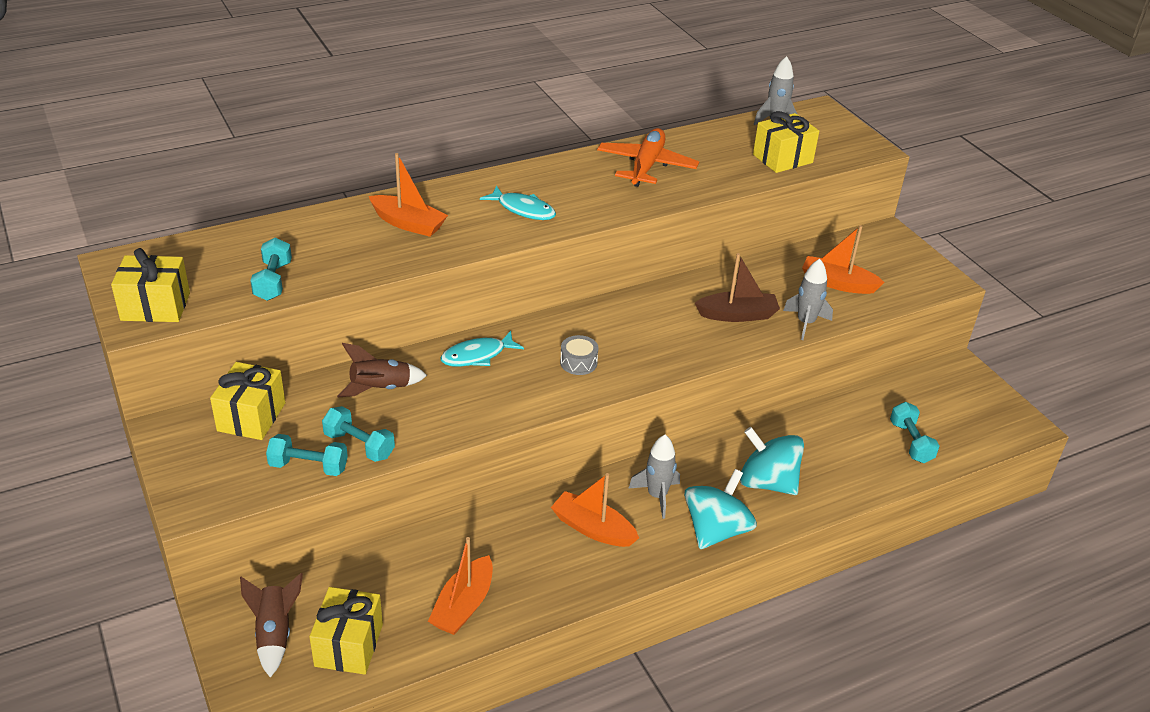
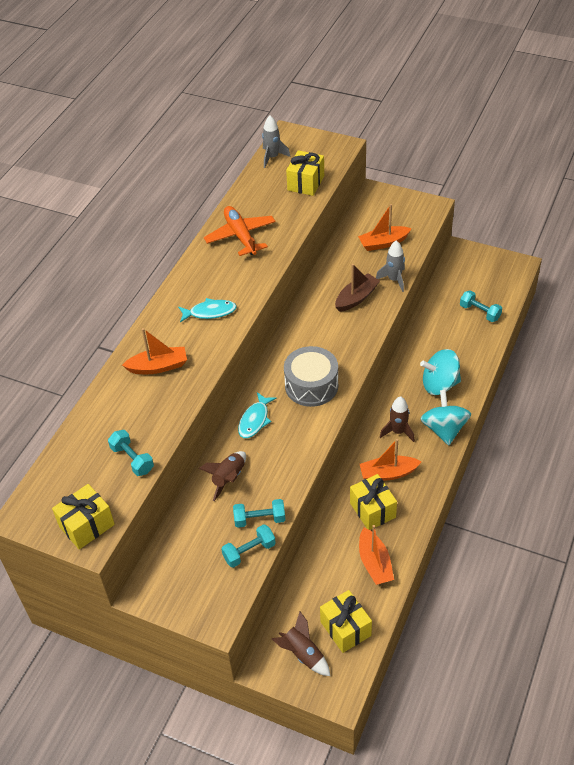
camera: 35 degrees left, 10 degrees up
yellow gift [210,362,285,440] -> yellow gift moved to [350,474,397,530]
grey drum [560,335,599,375] -> grey drum [284,346,338,407], size x2.09
grey rocket [628,435,680,519] -> brown rocket [380,396,415,442]

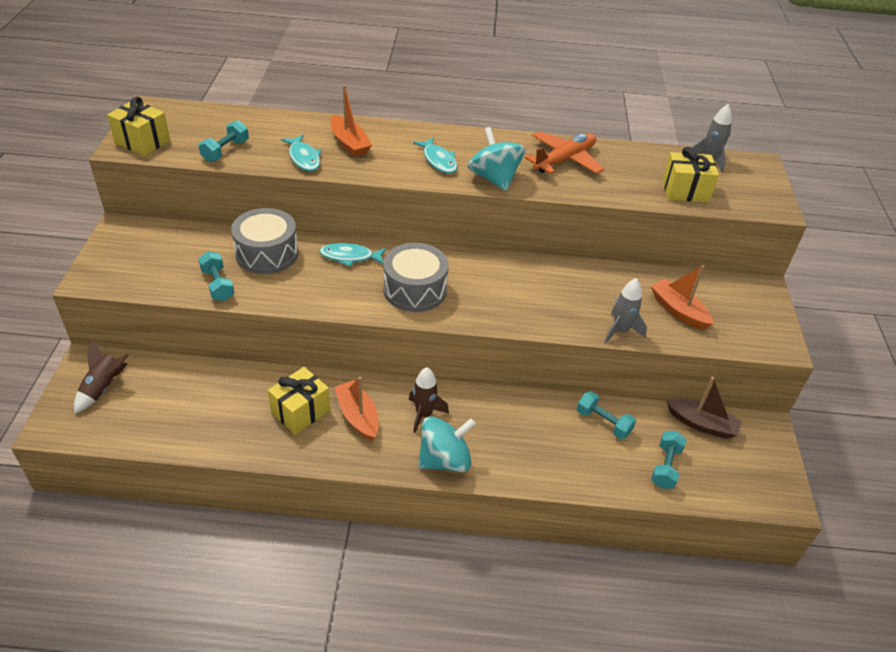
camera: 65 degrees right, 5 degrees down
brown rocket [199,451,246,501] -> grey drum [231,208,298,274]
turquoise dumbbell [221,524,276,568] -> turquoise dumbbell moved to [577,391,636,439]
yellow gift [320,590,372,653] -> none
brown boat [335,264,380,312] -> brown boat moved to [666,377,742,439]
orange boat [359,525,394,585] -> none
turquoise spinning top [420,349,461,395] -> turquoise spinning top moved to [468,127,525,191]
none -> turquoise fish [281,135,321,171]

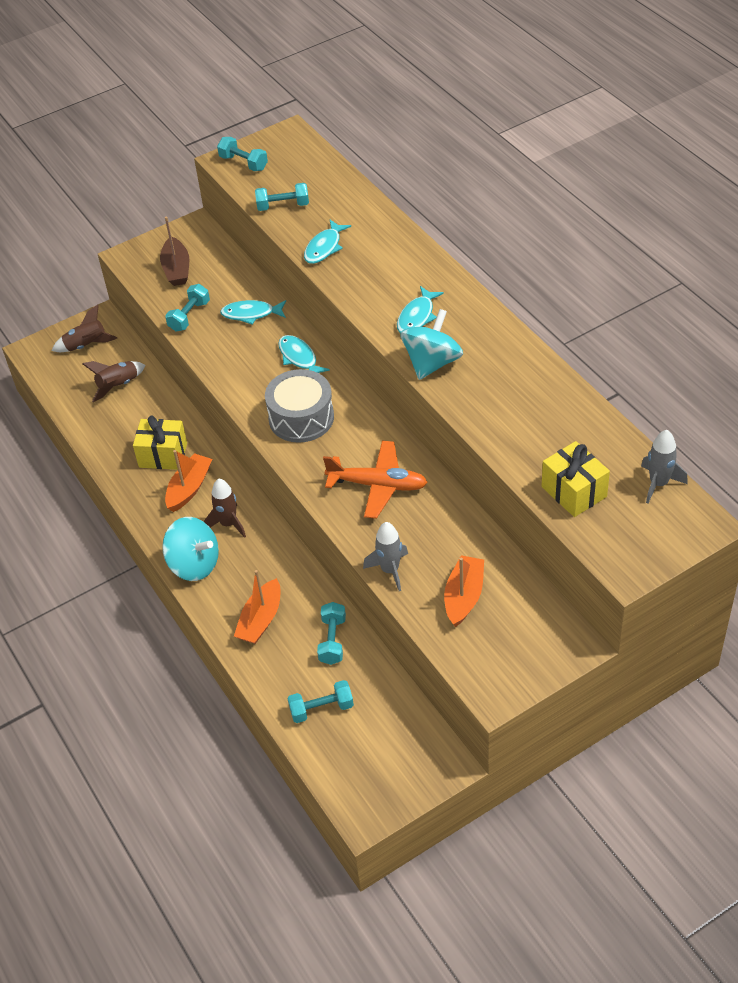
camera: 60 degrees right, 5 degrees up
yellow gift [107,97,170,156] -> turquoise dumbbell [217,137,268,171]
grey drum [231,208,298,274] -> turquoise fish [220,300,286,325]
orange boat [330,85,372,157] -> orange boat moved to [234,570,280,644]
orange plane [525,131,604,174] -> orange plane moved to [323,441,428,519]
brown boat [666,377,742,439] -> brown boat moved to [160,216,189,286]
none -> brown rocket [82,361,145,402]

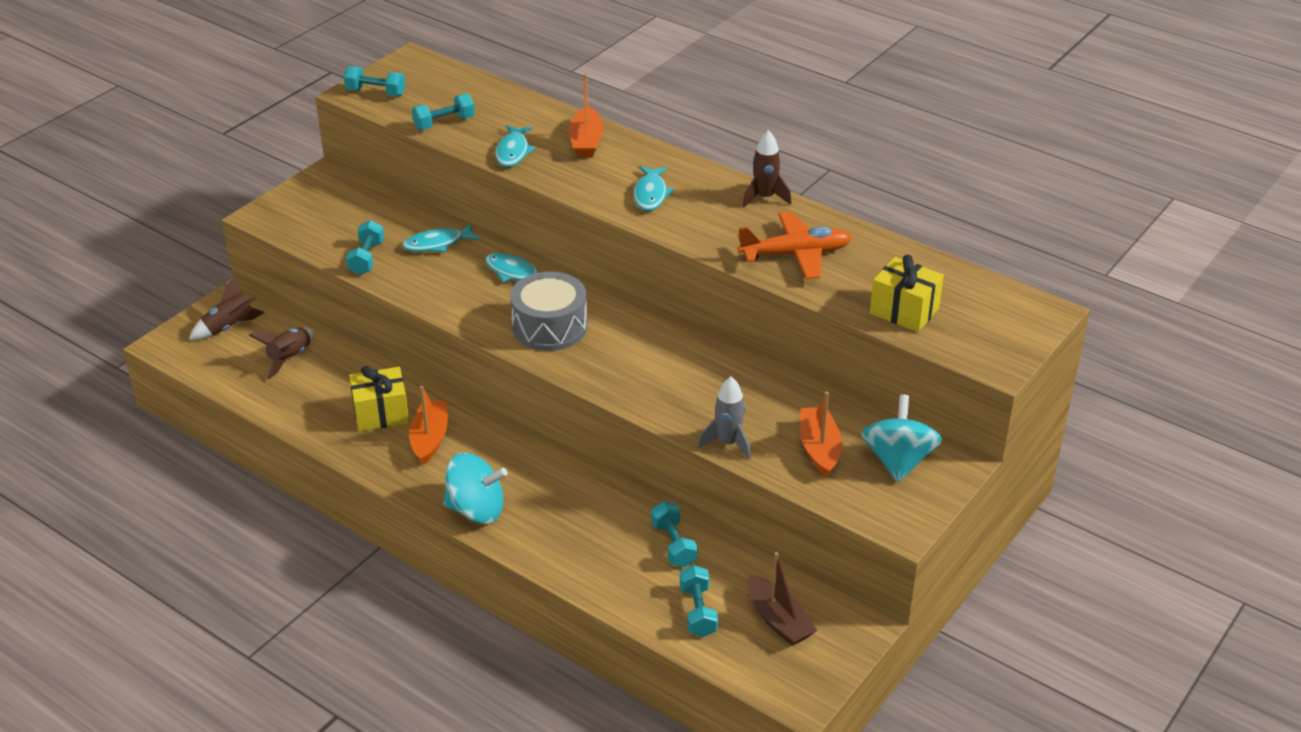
camera: 25 degrees left, 10 degrees down
brown boat [160,216,189,286] -> brown boat moved to [747,552,817,646]
brown rocket [204,479,246,538] -> brown rocket moved to [742,130,792,208]
orange boat [234,570,280,644] -> orange boat moved to [569,74,604,157]
turquoise dumbbell [288,680,354,723] -> turquoise dumbbell turned 60 degrees counterclockwise [680,565,718,637]
orange plane [323,441,428,519] -> orange plane moved to [738,212,852,279]
turquoise spinning top [400,309,463,380] -> turquoise spinning top moved to [861,394,942,482]
grey rocket [641,430,688,503] -> none

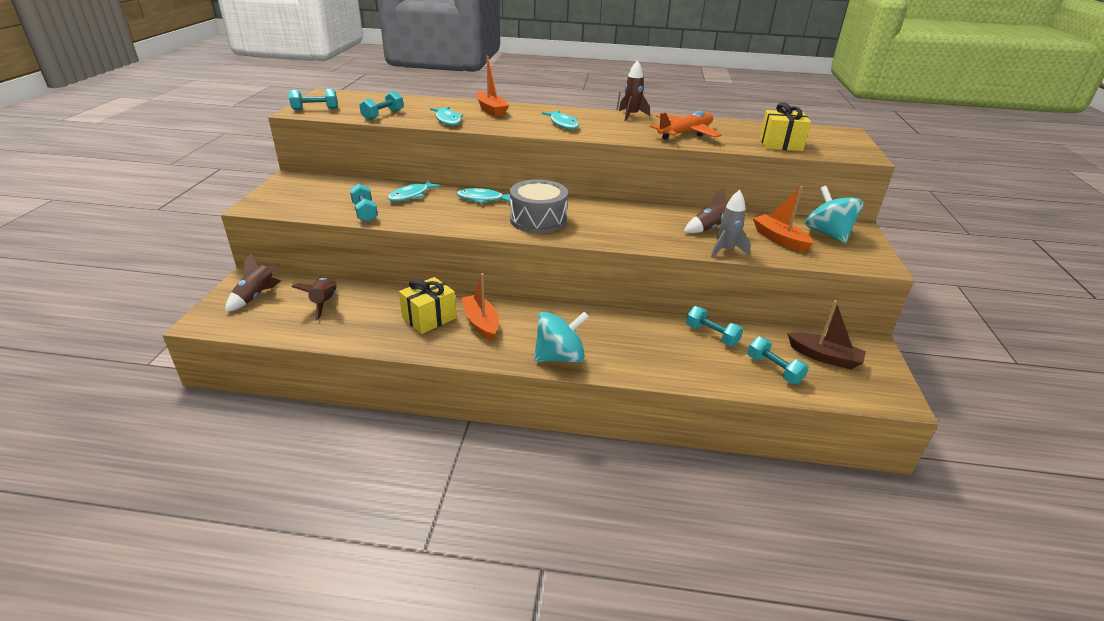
camera: 30 degrees left, 5 degrees down
none -> brown rocket [684,188,748,233]

